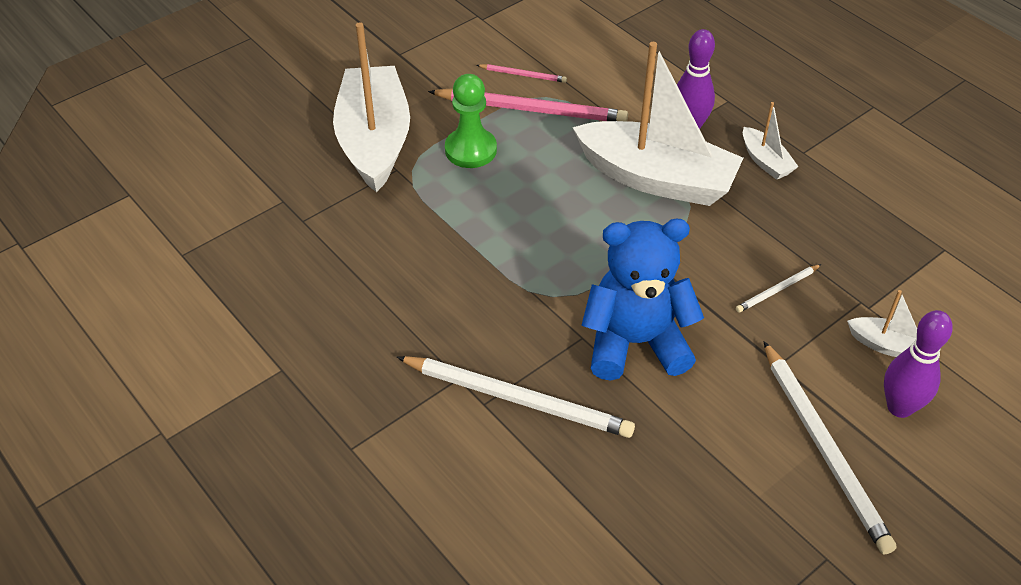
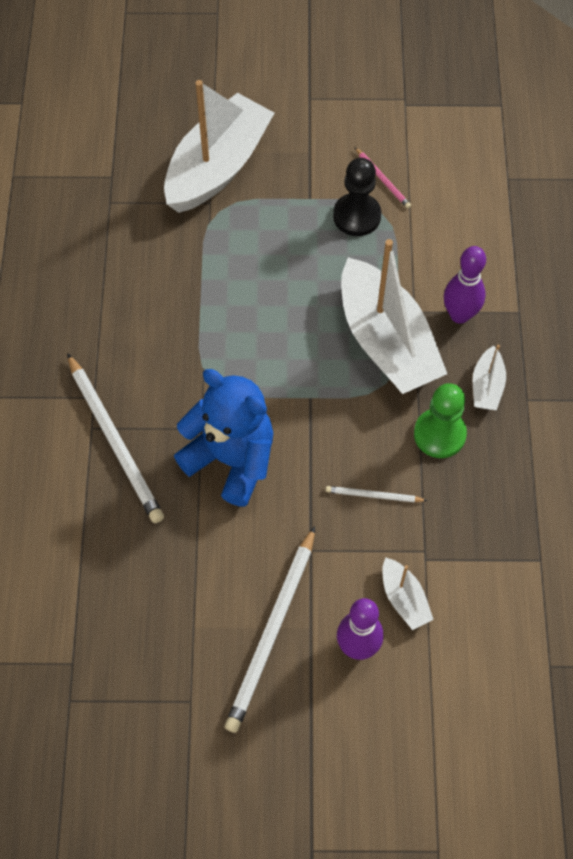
camera: 40 degrees right, 15 degrees up
pink pencil [428,88,628,121] -> black pawn [333,158,381,236]
green pawn [445,74,497,168] -> green pawn moved to [414,383,467,458]

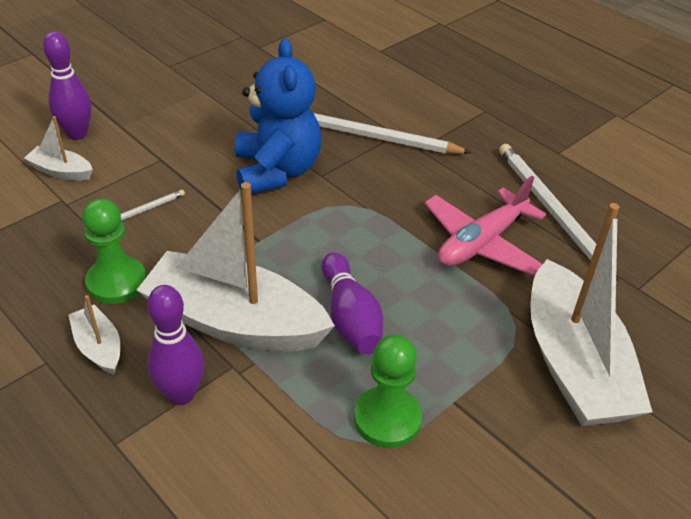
camera: 135 degrees right, 20 degrees down
blue teddy bear [174,369,273,507] -> blue teddy bear turned 90 degrees counterclockwise [235,39,321,194]
white pencil [225,526,315,733] -> white pencil moved to [499,144,618,281]
black pawn [333,158,381,236] -> green pawn [354,335,422,448]
pink pencil [355,148,411,209] -> none
none -> purple bowling pin [322,252,383,354]
none -> pink plane [424,176,546,276]

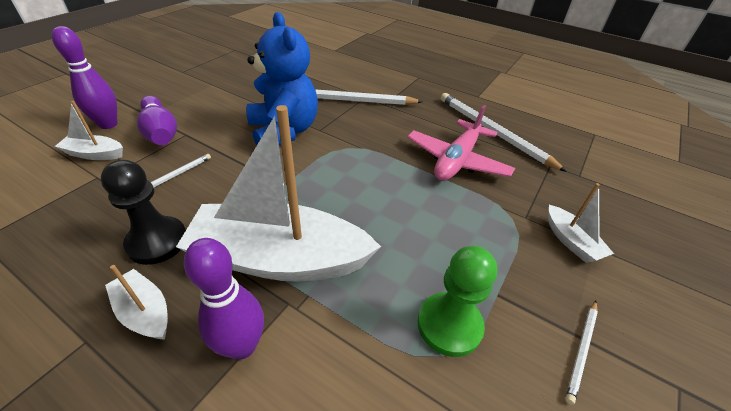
camera: 15 degrees left, 0 degrees up
green pawn [82,199,146,304] -> black pawn [101,160,186,265]
purple bowling pin [322,252,383,354] -> purple bowling pin moved to [137,96,177,145]
white boat [530,203,652,426] -> white boat [548,183,614,263], size x0.44
none -> white pencil [565,301,598,405]

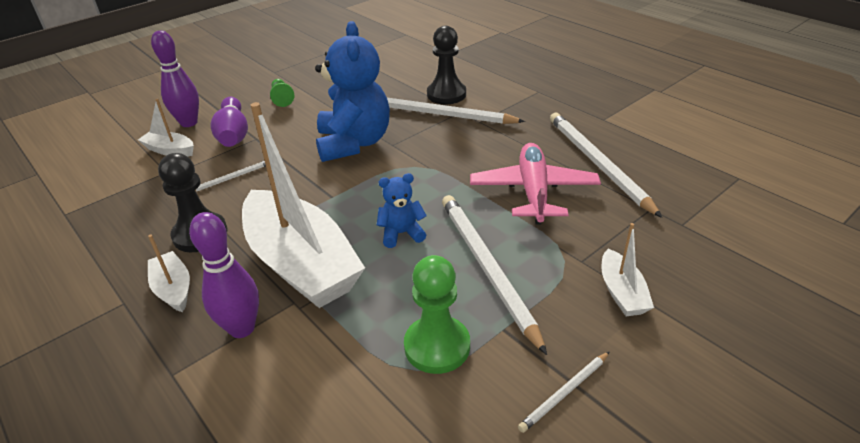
camera: 20 degrees right, 5 degrees down
white boat [176,105,381,282] -> white boat turned 150 degrees counterclockwise [242,102,365,308]
pink plane [407,105,515,181] -> pink plane turned 135 degrees clockwise [470,143,601,225]
none -> green pawn [270,79,294,107]
none -> blue teddy bear [377,173,427,248]
none -> black pawn [427,26,466,104]
none -> white pencil [442,195,547,355]

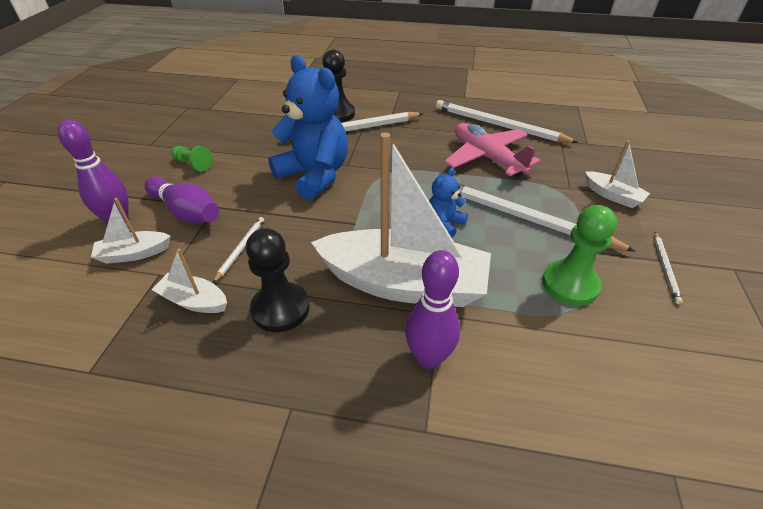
camera: 40 degrees left, 5 degrees up
white boat [148,234,190,312] -> white boat moved to [151,248,227,313]

